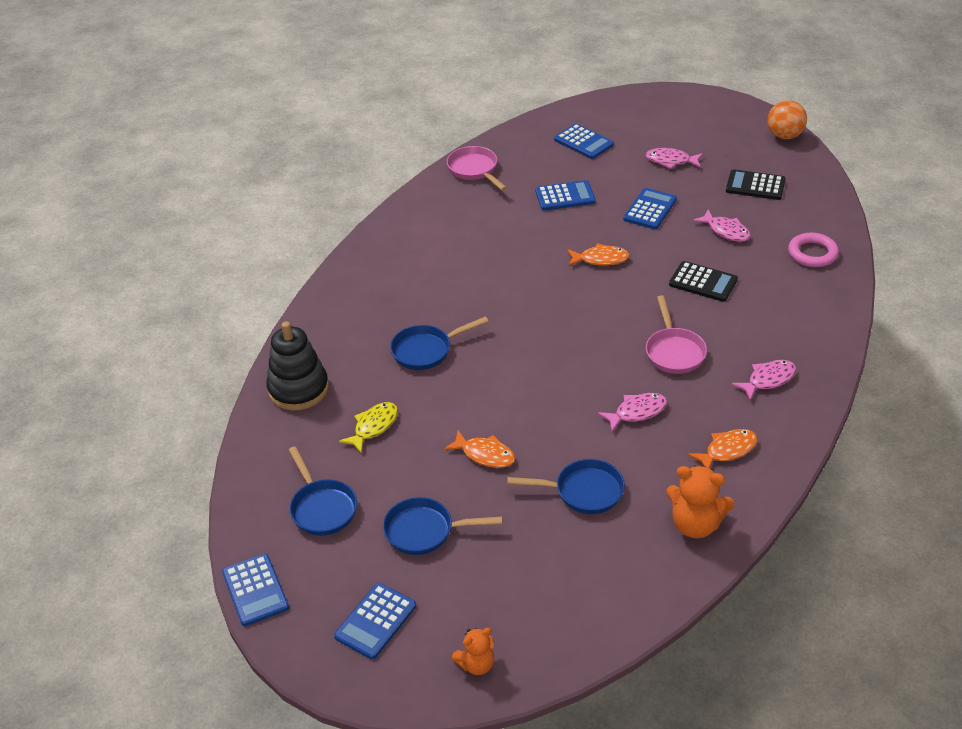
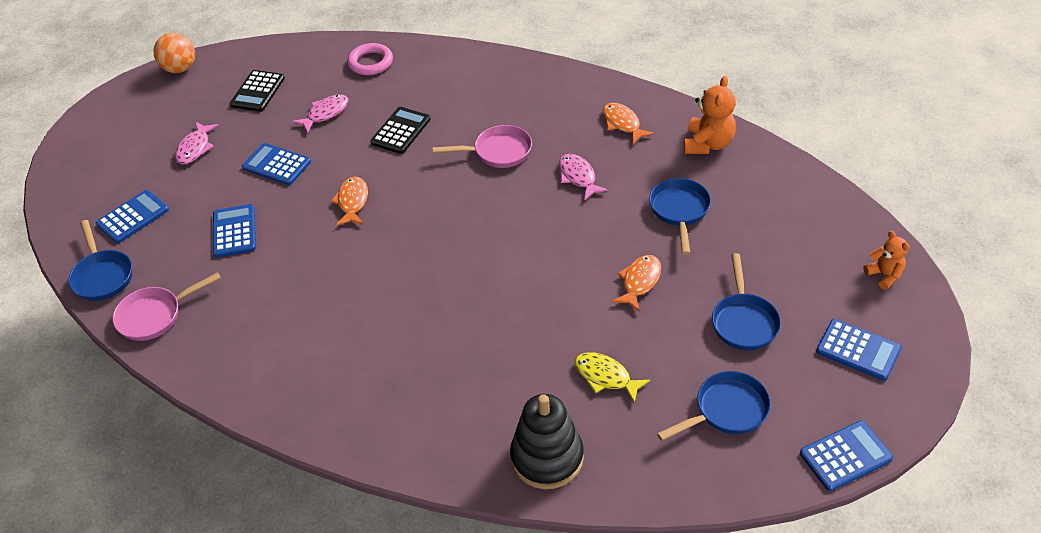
camera: 90 degrees left, 5 degrees up
blue pan [390,316,489,370] -> blue pan moved to [68,220,132,301]
pink fish [732,360,796,401] -> none

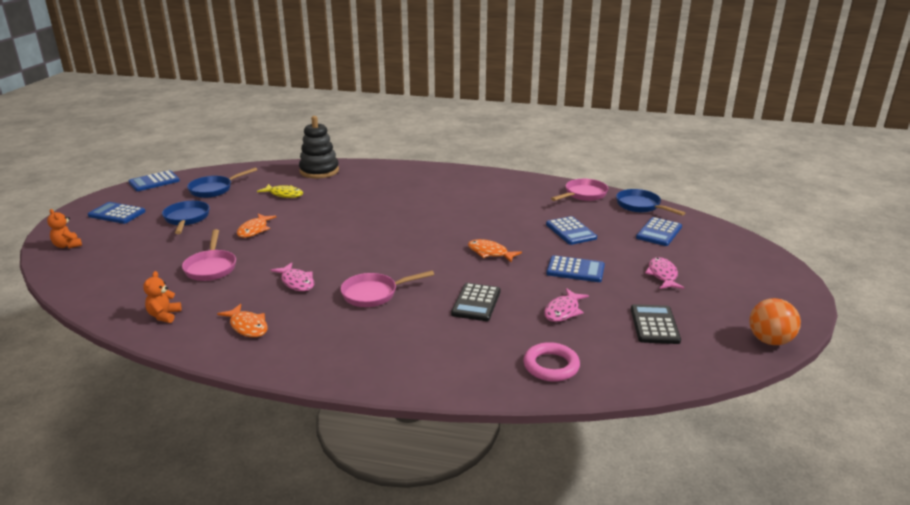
camera: 165 degrees right, 20 degrees down
orange fish [331,176,368,226] -> orange fish turned 135 degrees clockwise [468,239,522,262]
blue pan [649,178,711,255] -> pink pan [182,229,236,281]
orange teddy bear [684,76,736,154] -> orange teddy bear [143,271,181,323], size x0.62

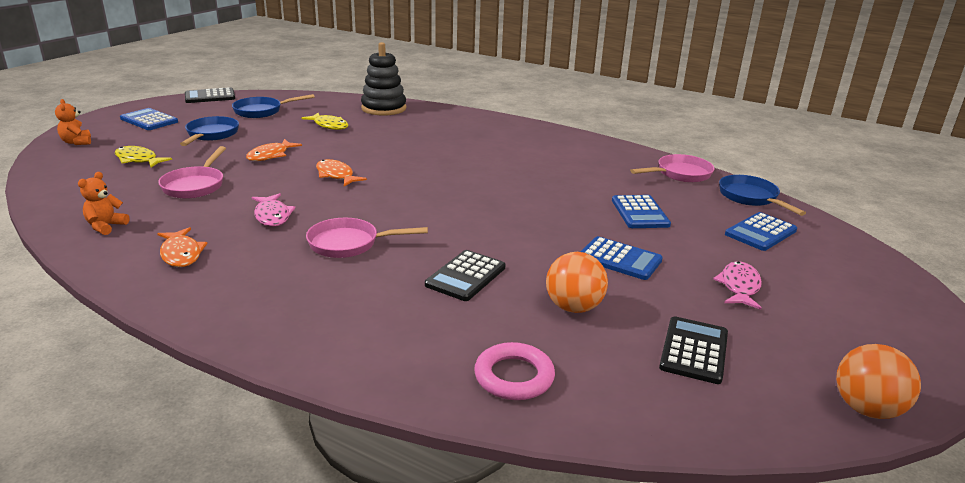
camera: 15 degrees right, 0 degrees up
blue calculator [129,170,180,191] -> black calculator [185,87,235,103]
orange fish [468,239,522,262] -> orange fish moved to [316,159,367,186]
pink fish [544,288,589,322] -> orange ball [546,252,608,313]
none -> yellow fish [115,146,172,168]

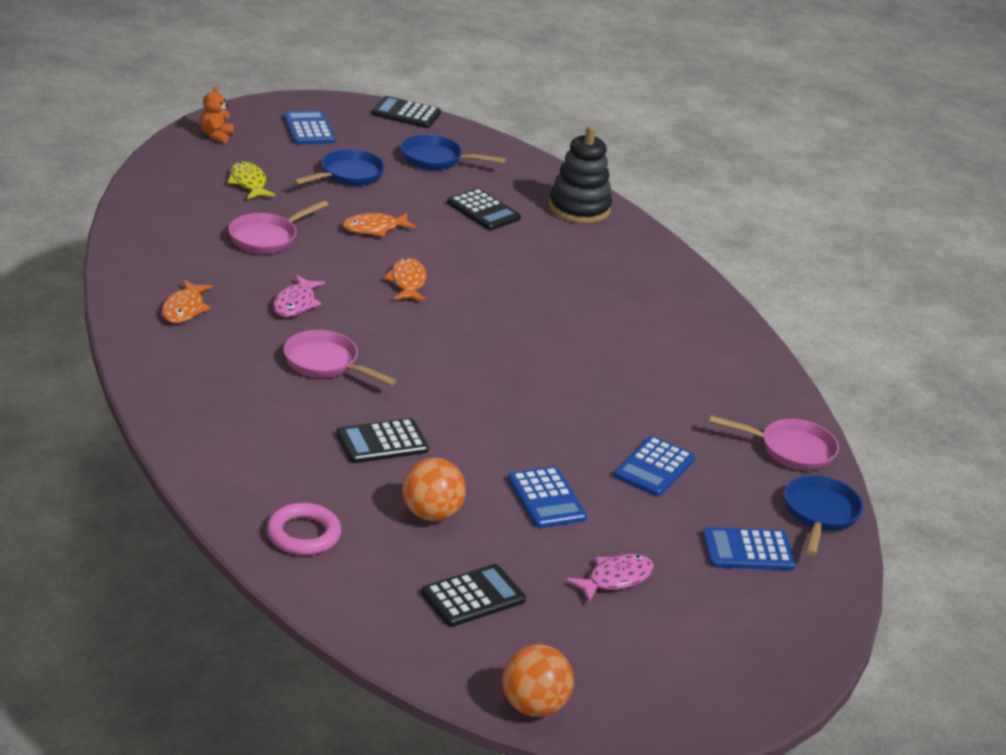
camera: 35 degrees right, 5 degrees up
orange teddy bear [78,172,129,235] -> none
yellow fish [302,113,349,130] -> black calculator [447,188,521,230]

